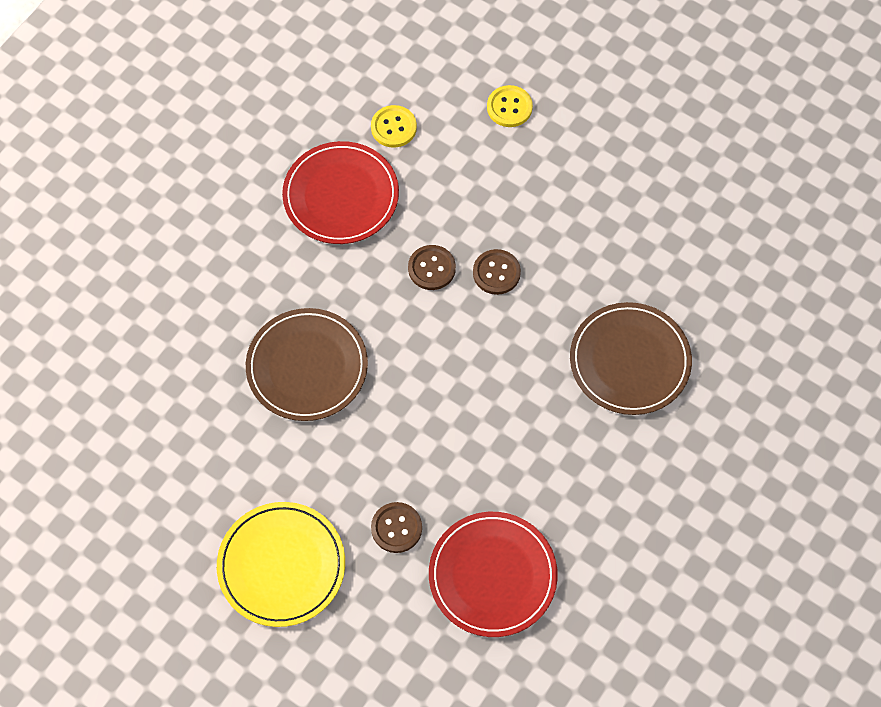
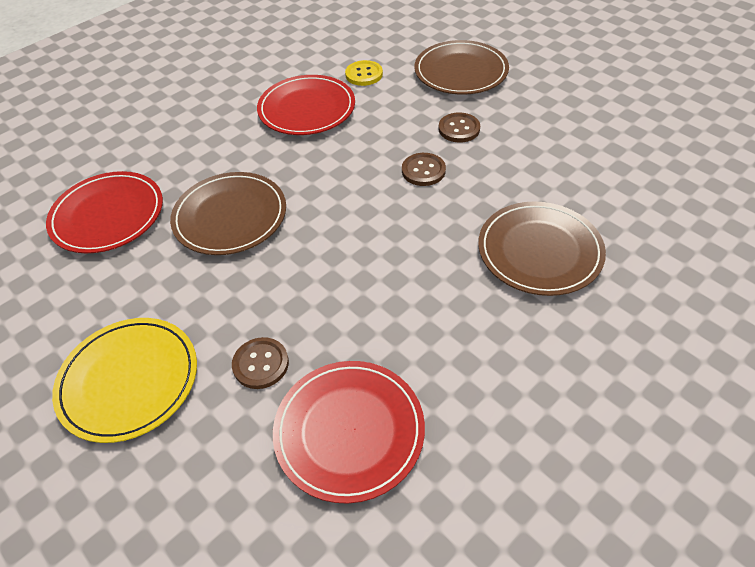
camera: 15 degrees right, 15 degrees down
brown button [408,245,456,290] -> brown button moved to [439,112,480,142]
yellow button [487,85,533,127] -> brown plate [414,40,509,95]
none -> red plate [46,171,163,253]

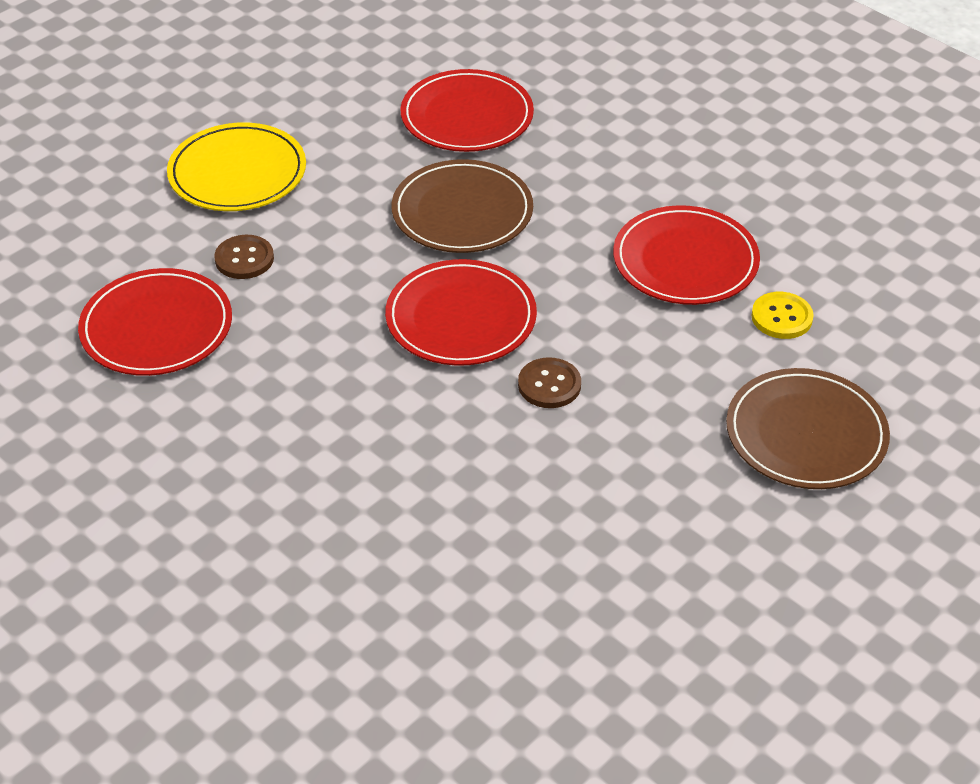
camera: 85 degrees right, 5 degrees down
brown button [439,112,480,142] -> none
brown plate [478,201,606,296] -> none
none -> red plate [385,259,537,366]

